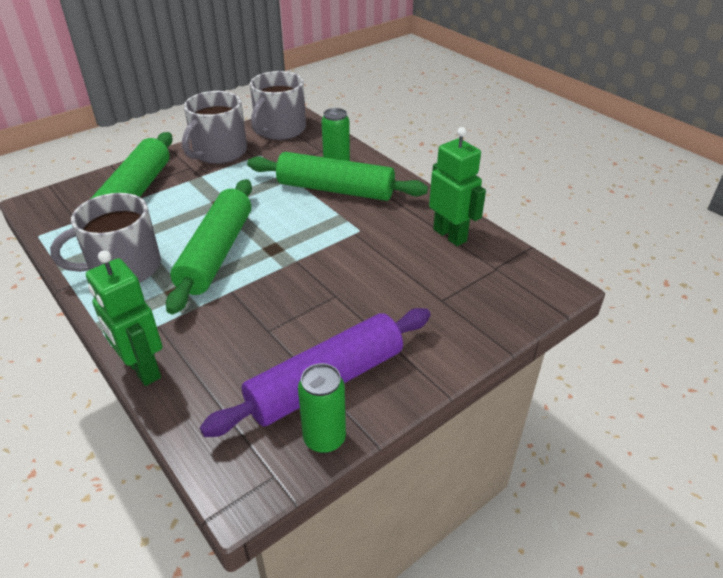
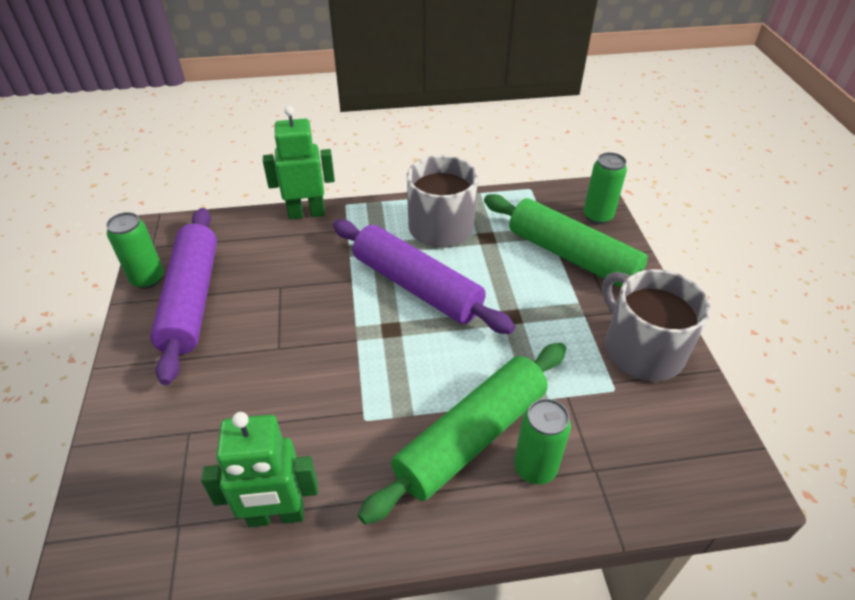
camera: 120 degrees right, 5 degrees up
green rolling pin [166,179,252,314] -> purple rolling pin [333,219,515,334]
grey mug [250,71,306,140] -> none
none -> green can [584,152,627,224]

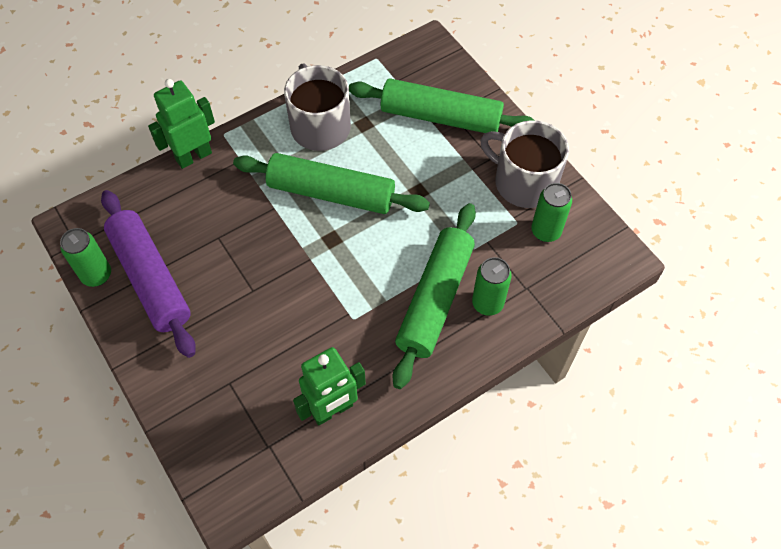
camera: 25 degrees left, 15 degrees up
purple rolling pin [333,219,515,334] -> green rolling pin [233,153,430,214]
green can [584,152,627,224] -> green can moved to [531,183,572,242]

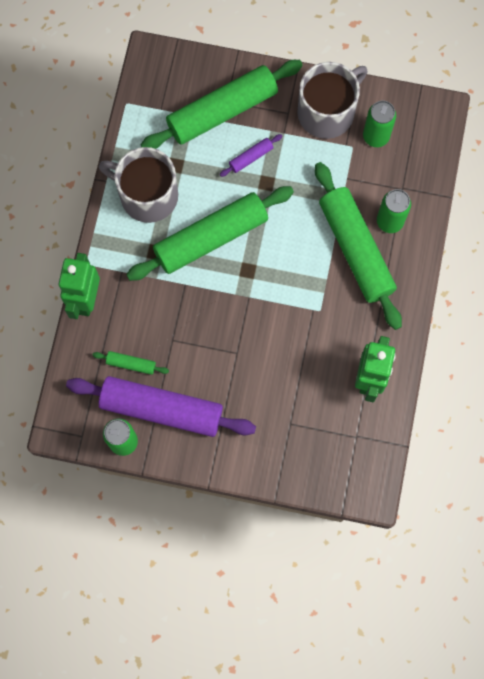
camera: 45 degrees left, 15 degrees up
grey mug [480,120,569,208] -> grey mug turned 150 degrees clockwise [297,62,368,139]
none -> green rolling pin [92,351,169,375]
none -> purple rolling pin [220,134,283,177]

